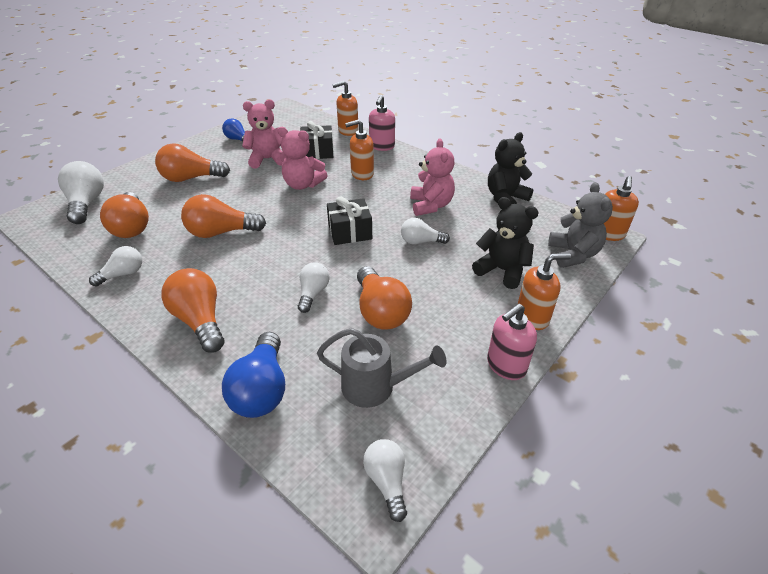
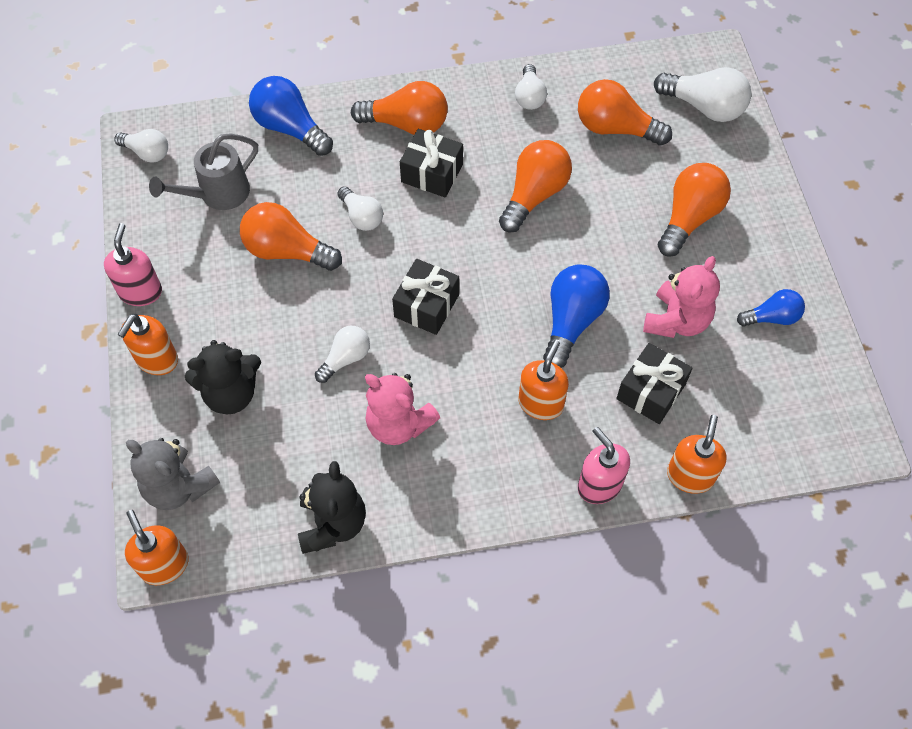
camera: 130 degrees right, 20 degrees up
pink teddy bear [278,127,328,190] -> blue light bulb [543,264,610,368]
none -> black gift [400,129,463,197]

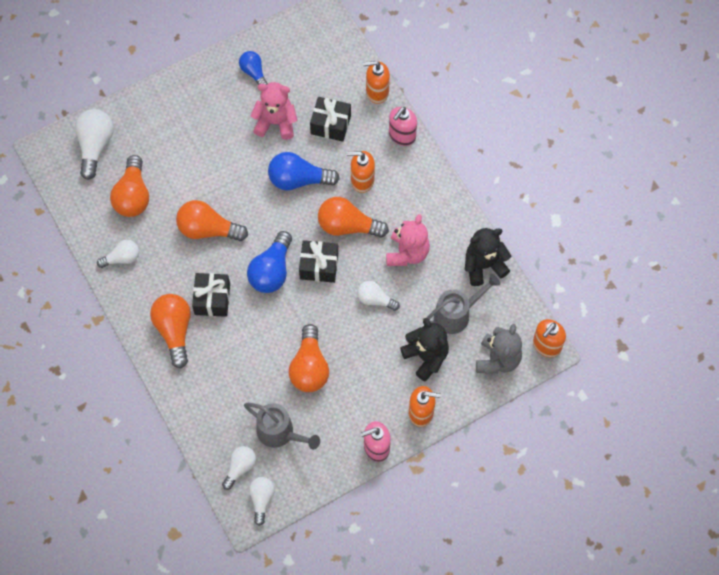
camera: 110 degrees left, 5 degrees up
blue light bulb [249,76,333,156] -> blue light bulb moved to [247,231,292,293]
white light bulb [337,186,383,231] -> white light bulb moved to [222,446,256,490]
orange light bulb [658,163,731,257] -> orange light bulb moved to [318,197,389,238]
none -> grey watering can [426,274,500,334]

